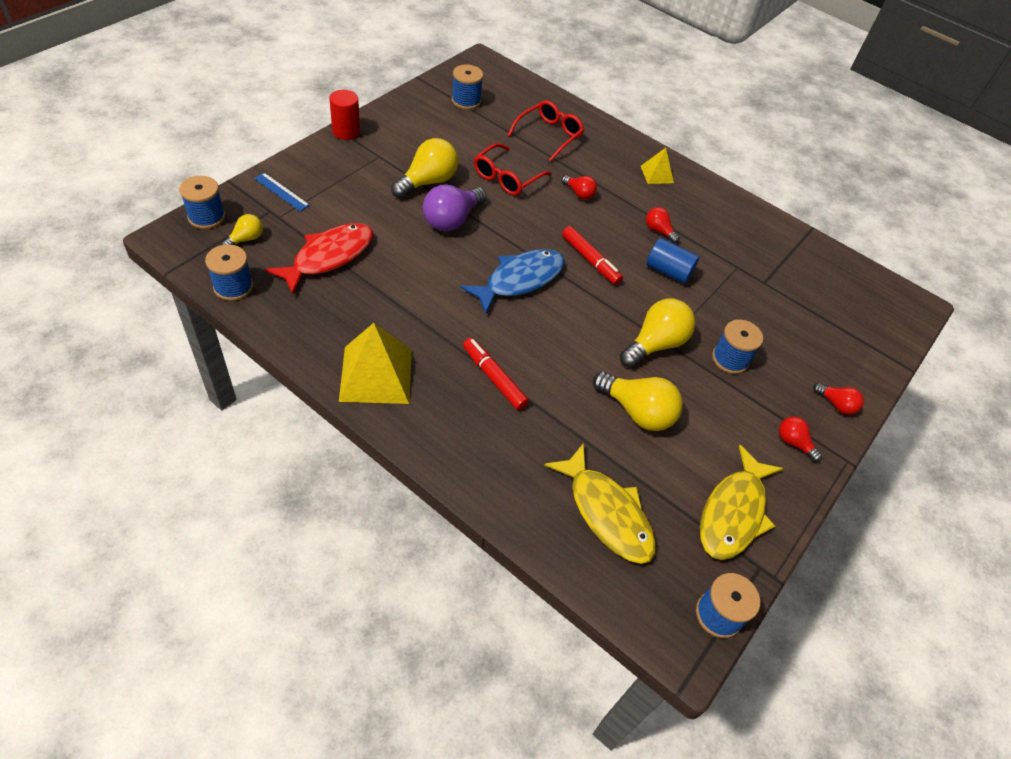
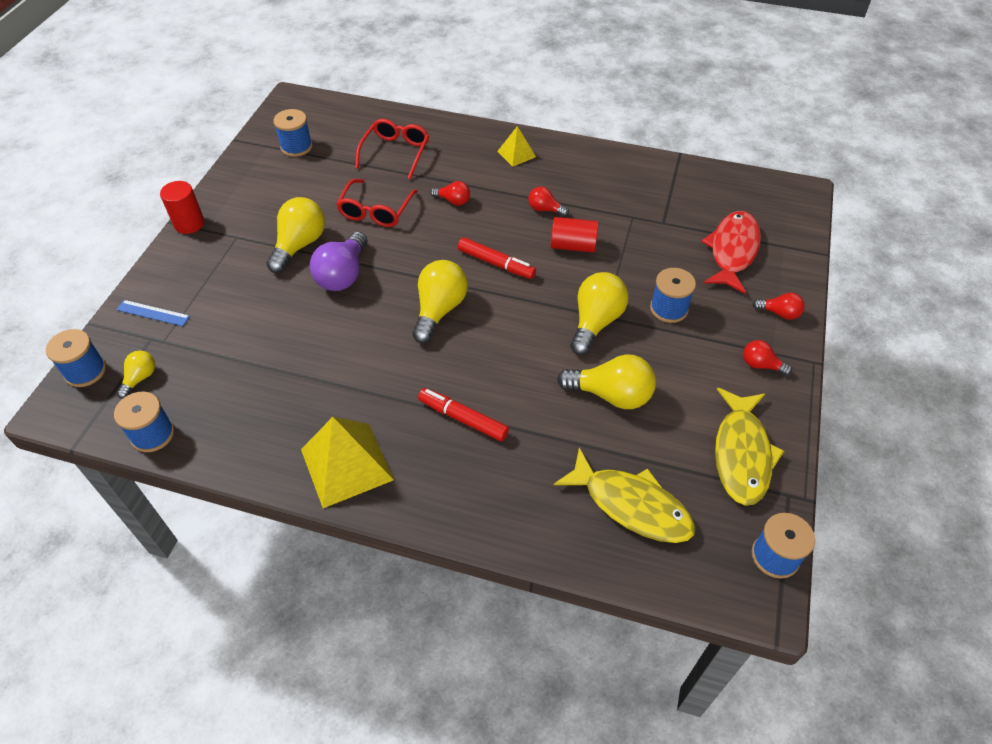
camera: 15 degrees left, 0 degrees up
red fish [265,223,373,294] -> red fish moved to [701,211,761,294]
blue fish [461,249,565,314] -> yellow light bulb [412,260,468,344]
blue cylinder [646,238,699,284] -> red cylinder [551,217,598,253]

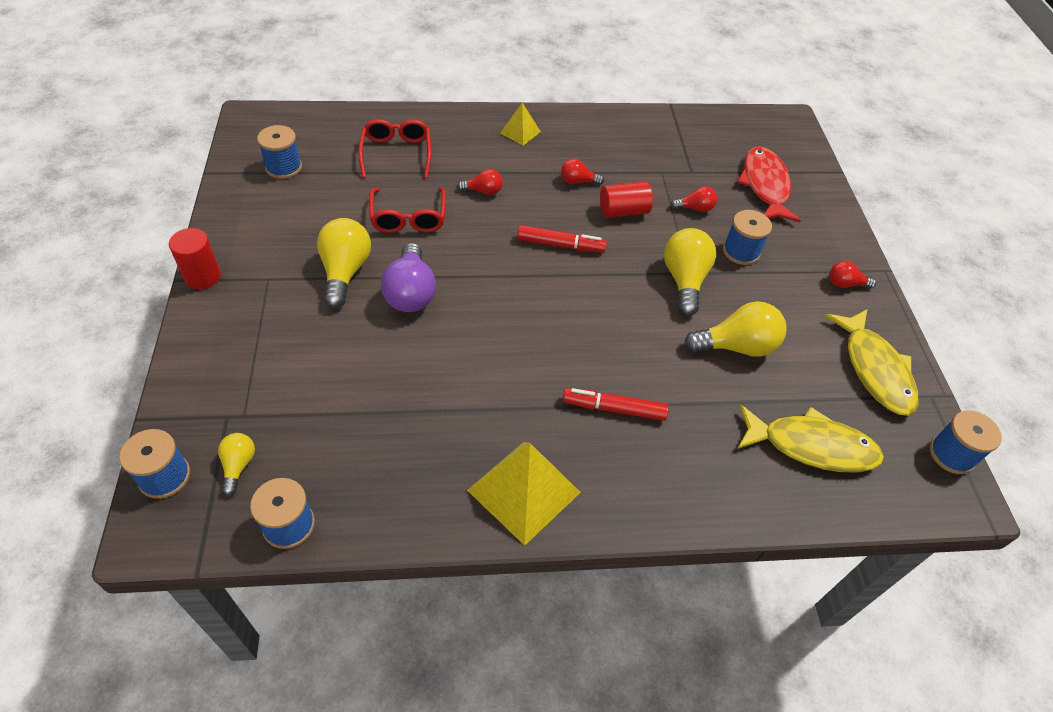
camera: 25 degrees left, 0 degrees up
blue ruler [116,300,190,326] -> none
yellow light bulb [412,260,468,344] -> none
red light bulb [753,293,805,320] -> red light bulb moved to [670,186,717,212]

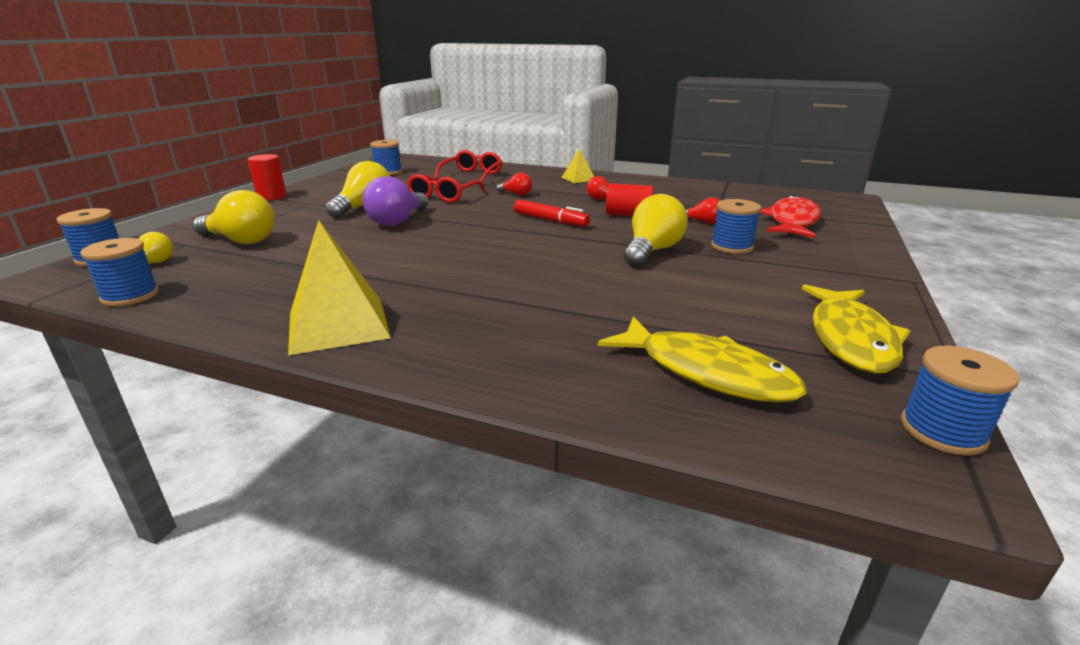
camera: 30 degrees right, 25 degrees down
red marker [563,388,669,421] -> none
yellow light bulb [684,301,787,357] -> yellow light bulb moved to [193,190,275,244]
red light bulb [830,261,876,289] -> none

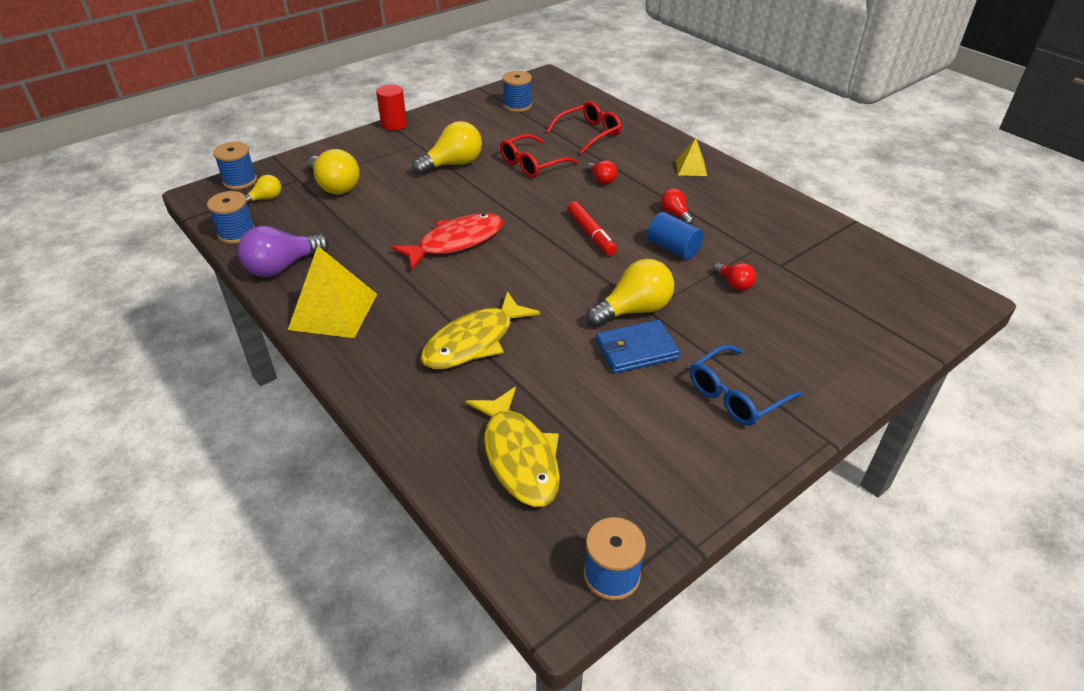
camera: 30 degrees right, 15 degrees up
purple light bulb [362,176,428,226] -> purple light bulb moved to [238,226,329,277]
red cylinder [606,183,654,216] -> blue cylinder [647,212,704,259]
blue spool [711,199,761,254] -> none
red fish [759,195,821,238] -> red fish moved to [391,213,504,269]
yellow fish [802,284,910,373] -> yellow fish moved to [421,291,540,369]
none -> blue wallet [596,320,680,374]
none -> blue glasses [690,345,803,426]

